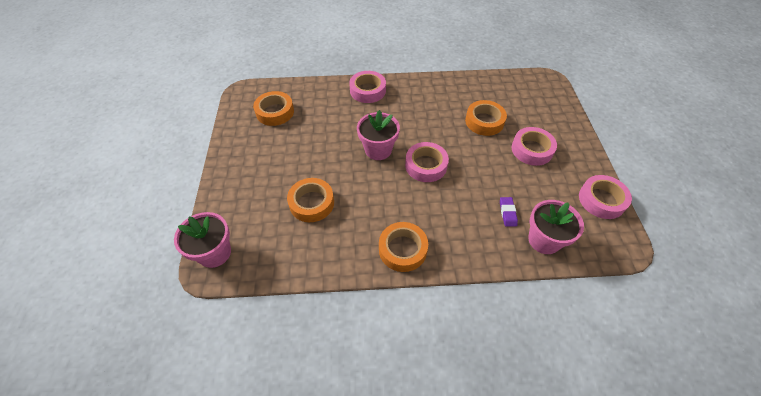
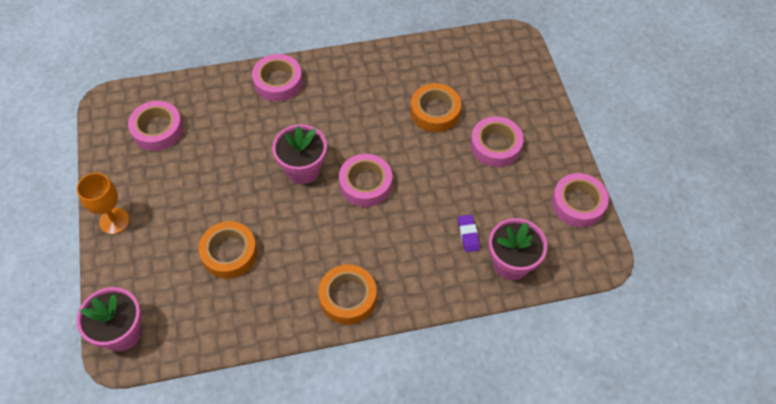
camera: 10 degrees left, 5 degrees up
orange tape [253,91,294,126] -> pink tape [128,101,183,151]
none -> orange goblet [77,173,129,234]

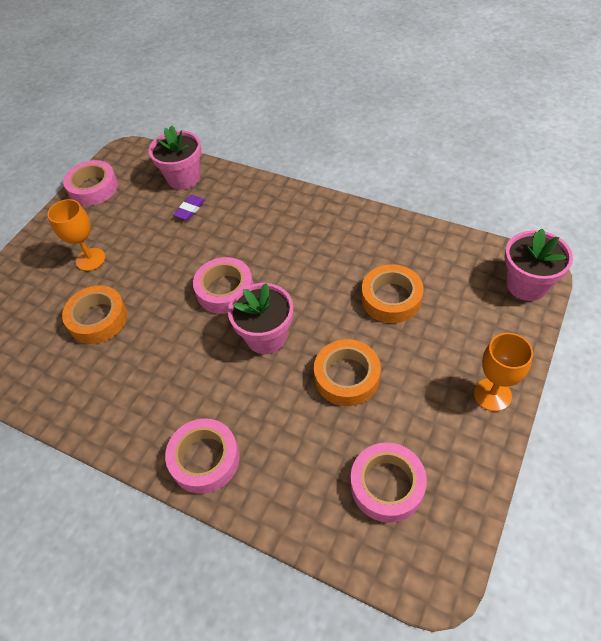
camera: 135 degrees left, 5 degrees down
orange tape [318,265,377,324] -> orange tape moved to [314,339,381,406]
pink tape [470,116,524,167] -> orange goblet [47,199,106,271]

